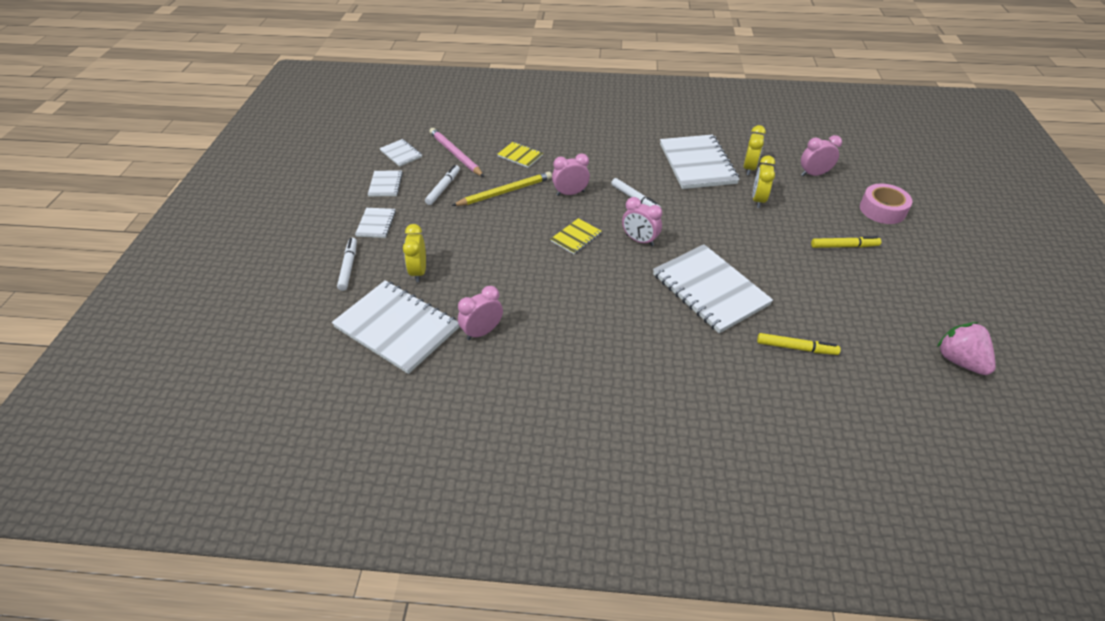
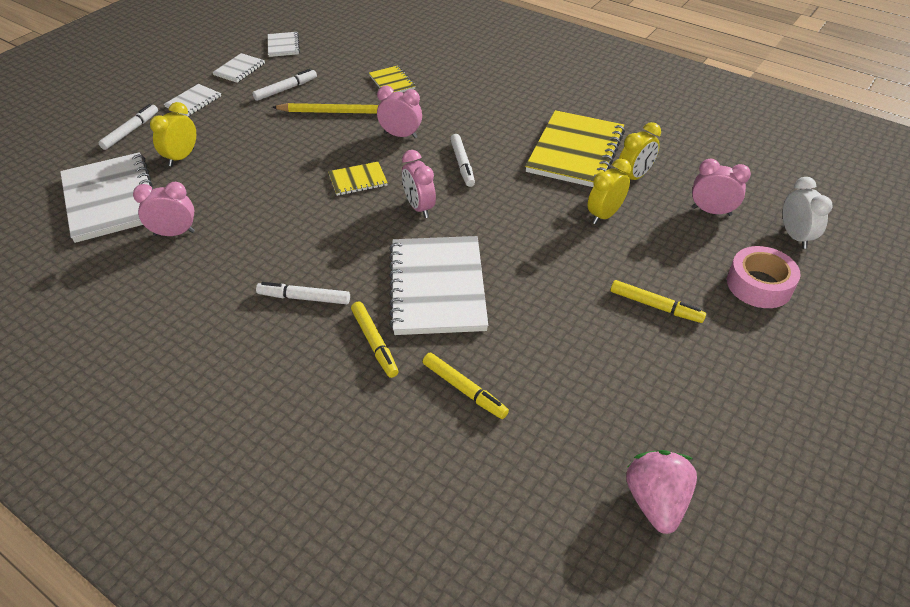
camera: 30 degrees right, 0 degrees up
pink pencil [429,128,484,177] -> none
white notebook [660,134,740,189] -> yellow notebook [525,110,625,187]
none -> white marker [256,282,350,304]
none -> yellow marker [351,301,399,378]
none -> white clock [782,177,833,249]

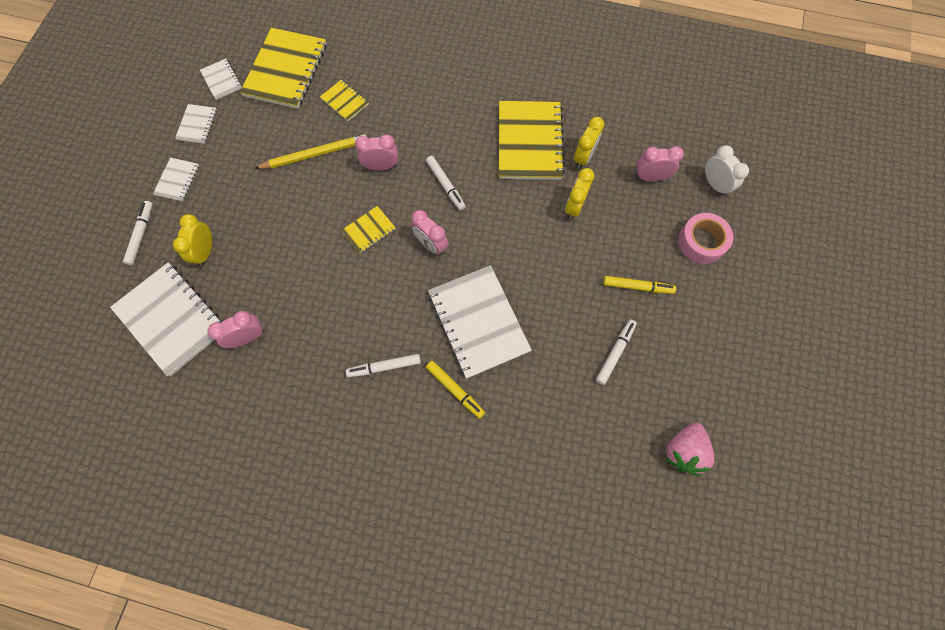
camera: 20 degrees left, 25 degrees up
white marker [252,69,317,101] -> white marker moved to [596,320,637,385]
yellow marker [423,353,509,419] -> none
pink strawberry [626,450,697,534] -> pink strawberry turned 135 degrees counterclockwise [664,422,714,476]
none -> yellow notebook [240,28,326,109]

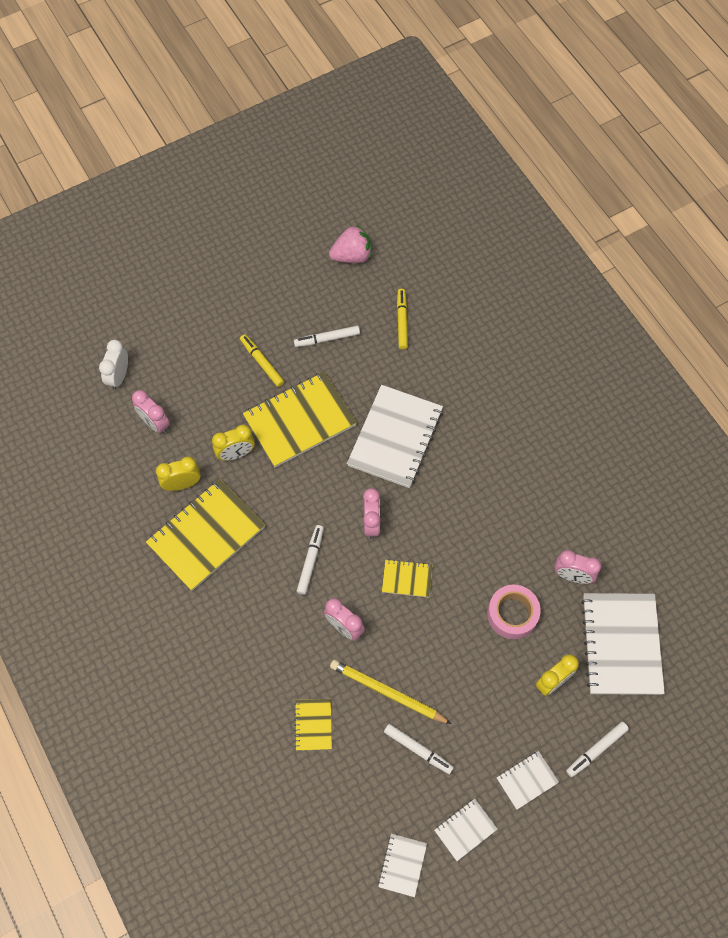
camera: 135 degrees left, 5 degrees down
yellow notebook [240,28,326,109] -> yellow notebook moved to [243,372,357,467]
white marker [346,354,421,377] -> white marker moved to [384,724,454,774]
yellow marker [426,361,485,419] -> yellow marker moved to [397,289,408,349]
pink tape [678,213,733,264] -> pink tape moved to [487,585,541,639]

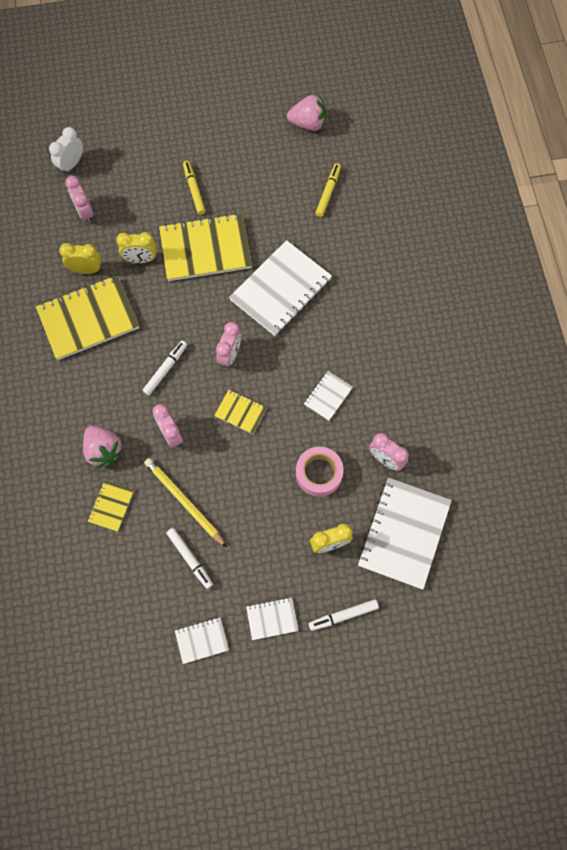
camera: 20 degrees right, 5 degrees up
white marker [294,326,360,347] -> none
white notebook [378,834,427,897] -> white notebook moved to [304,371,353,421]
none -> pink strawberry [83,426,124,469]

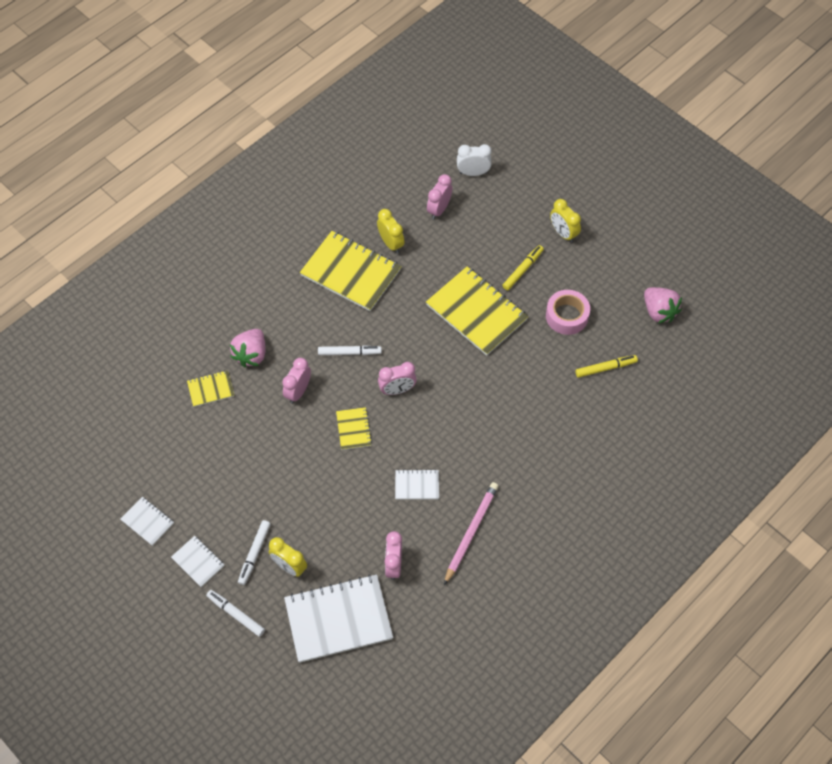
camera: 55 degrees right, 10 degrees down
yellow clock [116,232,157,263] -> yellow clock moved to [550,199,581,243]
yellow pencil [144,458,227,547] -> none
white marker [166,528,213,589] -> white marker moved to [238,520,271,585]
white notebook [229,240,332,336] -> none
pink tape [296,447,343,497] -> pink tape moved to [546,290,590,335]
none -> pink pencil [444,482,499,585]

